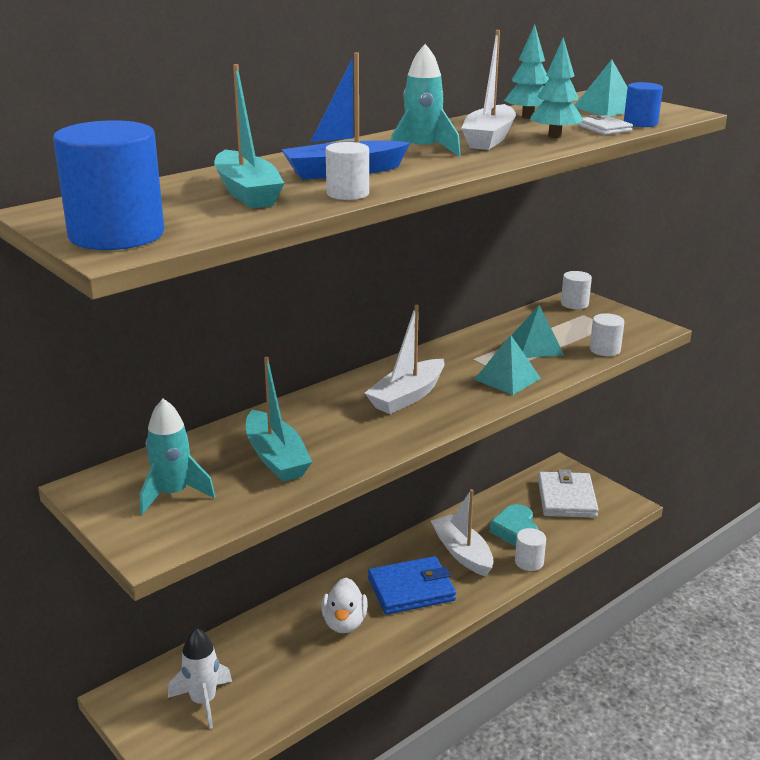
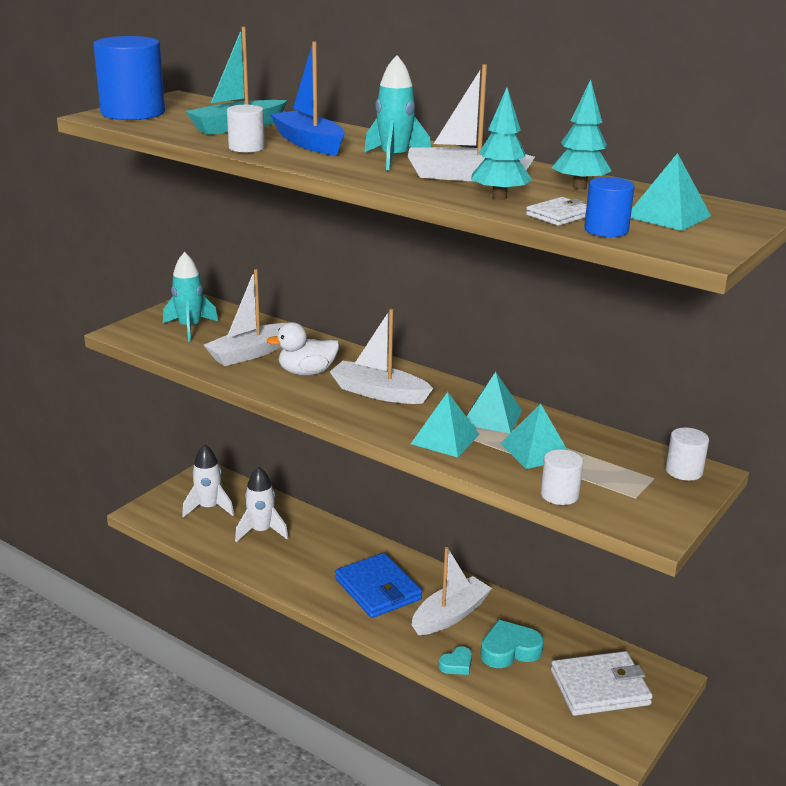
camera: 75 degrees right, 0 degrees up
turquoise boat [246,357,312,482] -> white boat [204,269,286,366]
white duck [321,578,368,633] -> white duck moved to [267,322,339,376]
white cylinder [515,528,546,571] -> turquoise heart [438,646,472,675]
none -> white rocket [235,466,288,542]
none -> turquoise pyramid [466,372,522,434]

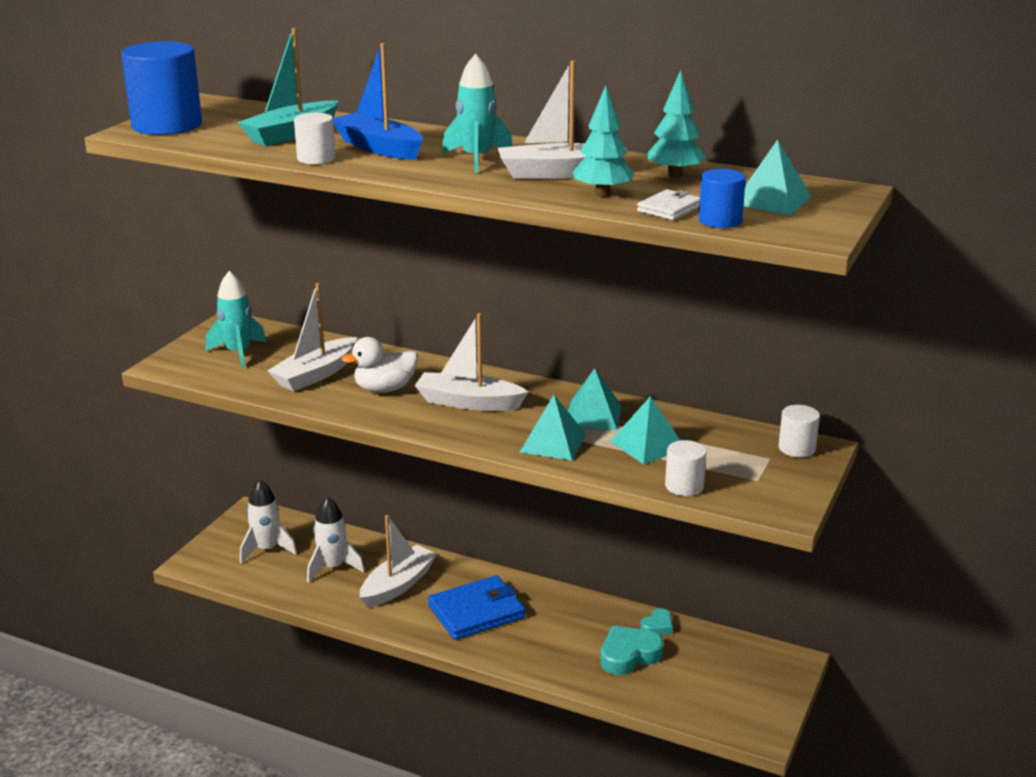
camera: 10 degrees left, 0 degrees up
blue wallet [335,553,422,618] -> blue wallet turned 75 degrees counterclockwise [428,575,525,640]
white boat [412,547,492,635] -> white boat moved to [360,515,437,608]
turquoise heart [438,646,472,675] -> turquoise heart moved to [640,608,673,635]
white wallet [551,651,653,716] -> none

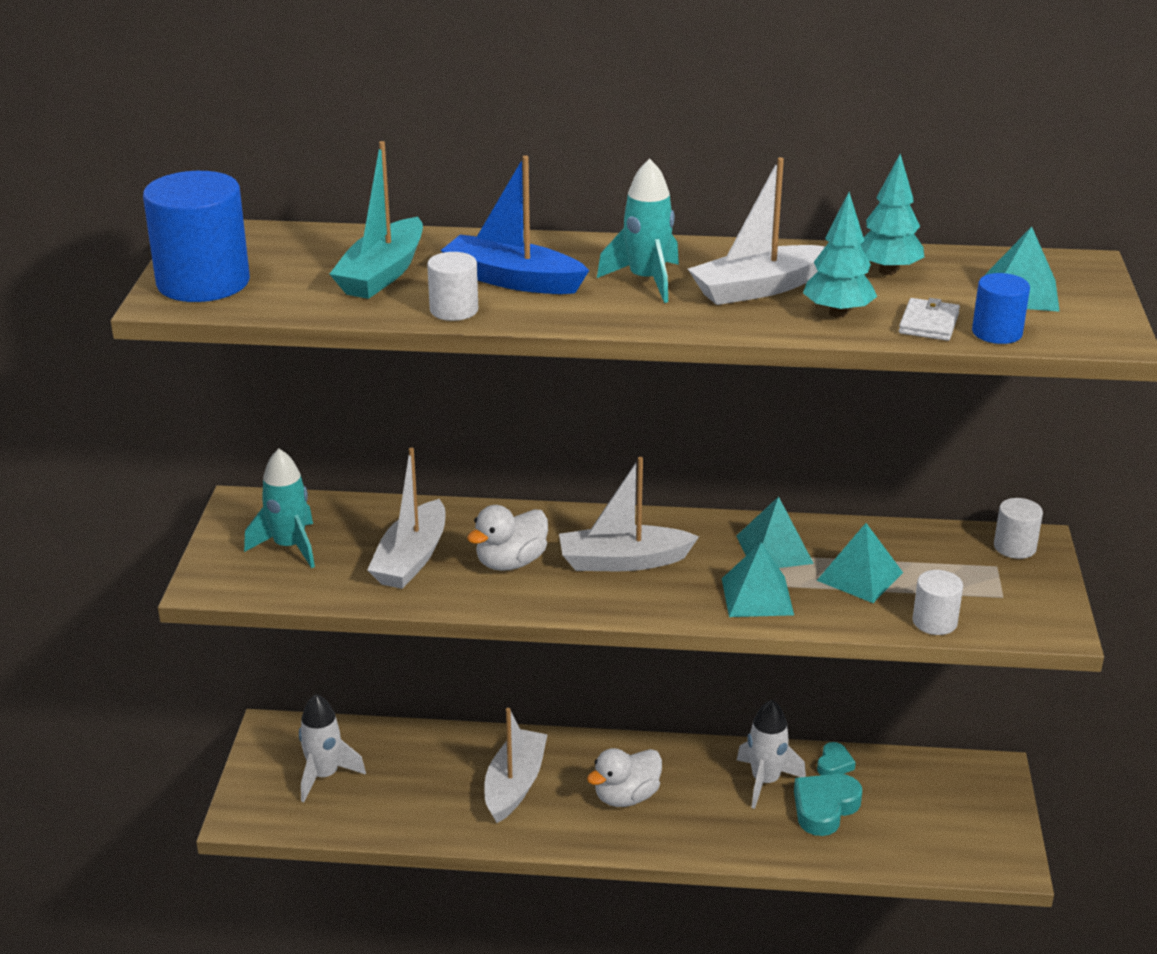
camera: 20 degrees left, 5 degrees up
white rocket [307,496,365,583] -> white rocket moved to [737,700,806,809]
blue wallet [428,575,525,640] -> white duck [587,748,662,807]

